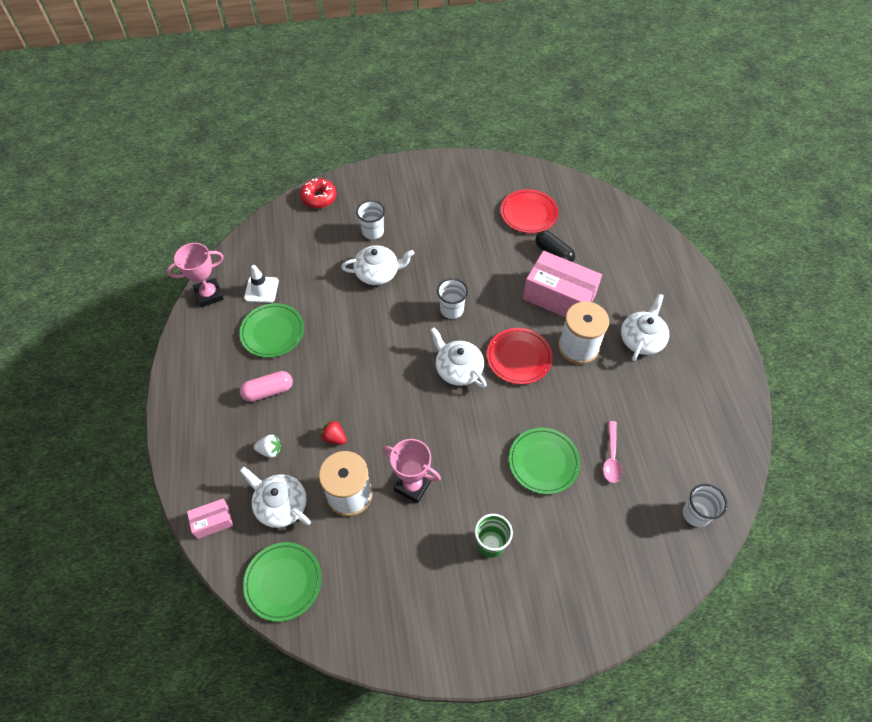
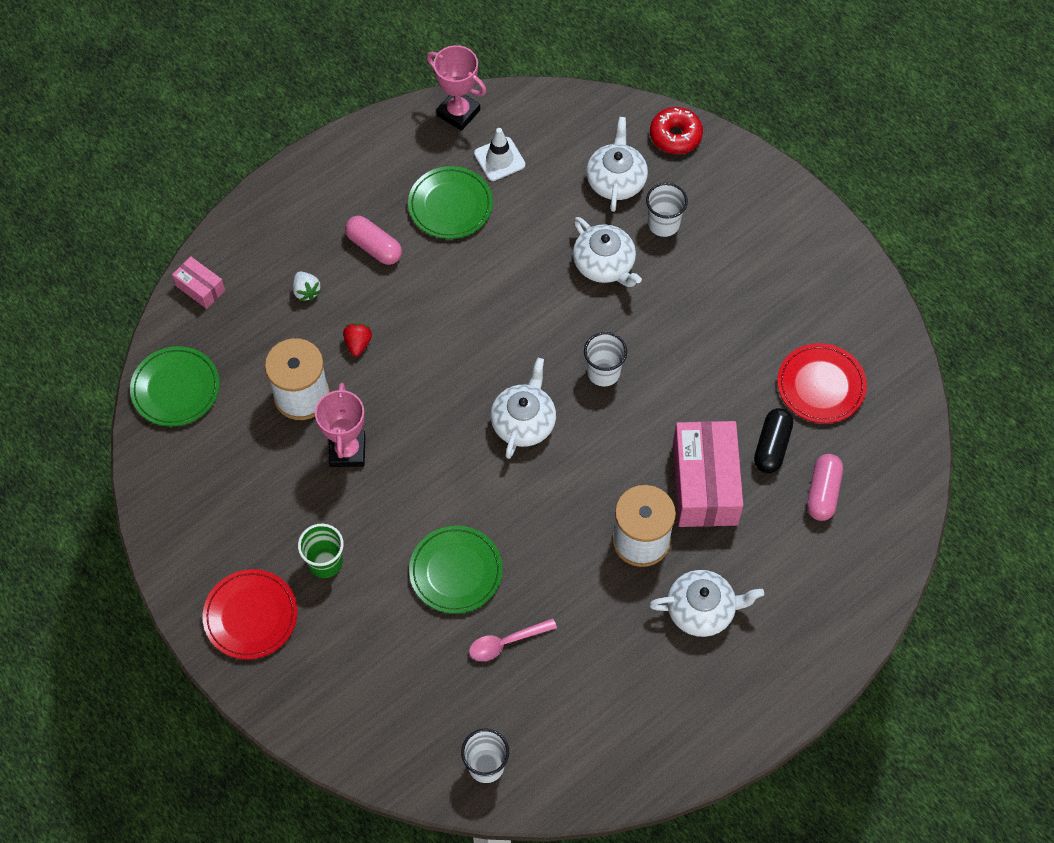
camera: 60 degrees right, 5 degrees up
white teapot [240,467,311,528] -> white teapot moved to [586,117,648,212]
red plate [487,328,553,384] -> red plate moved to [202,569,298,659]
none -> pink capsule [807,454,843,521]

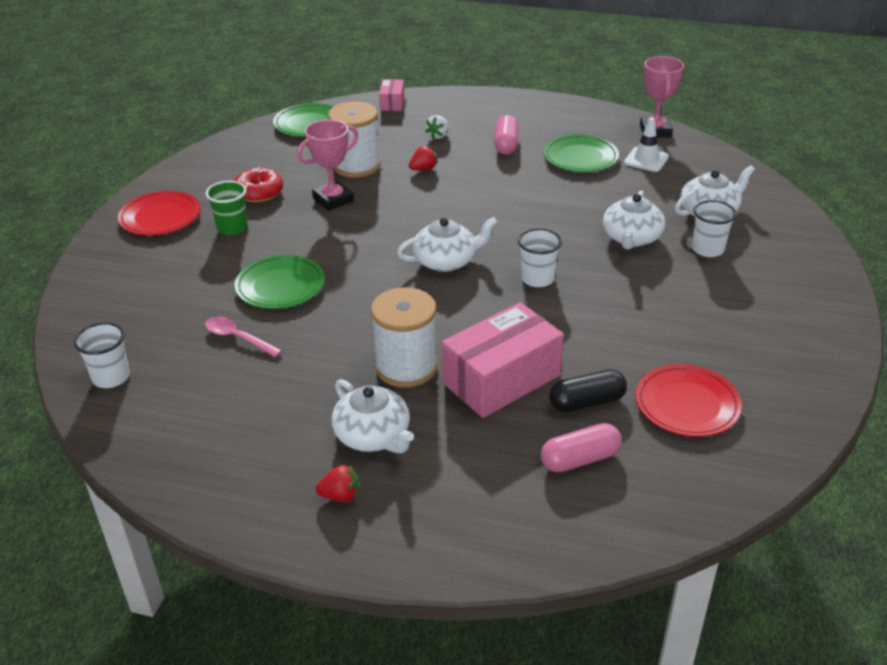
camera: 55 degrees right, 25 degrees down
red donut [650,107,703,154] -> red donut moved to [234,167,283,202]
none -> red strawberry [316,465,359,502]

